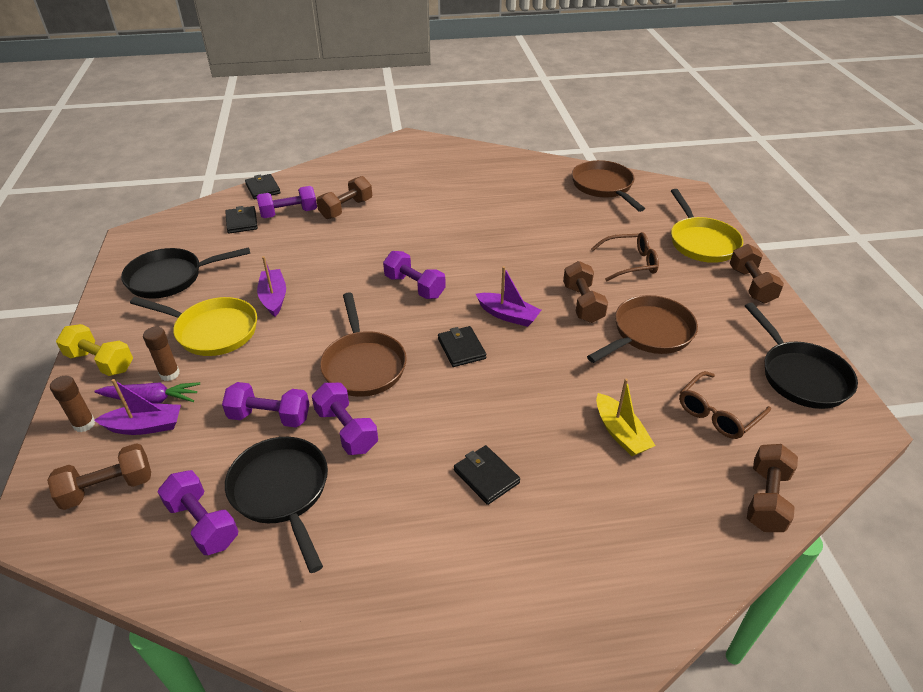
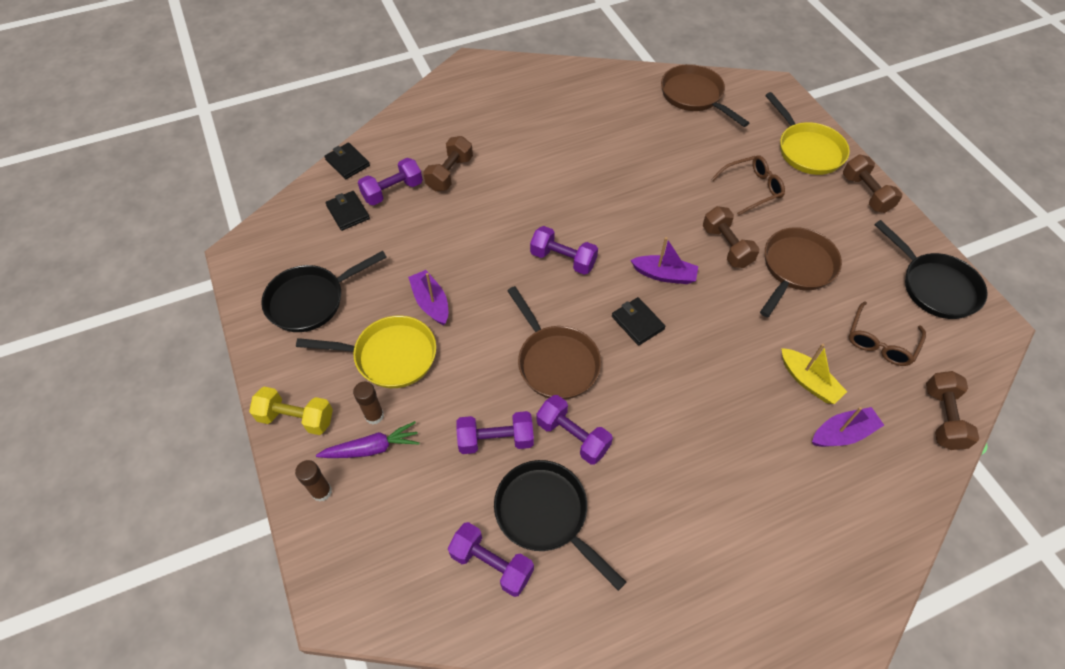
camera: 15 degrees left, 15 degrees up
brown dumbbell [47,443,151,510] -> none
purple boat [95,379,181,435] -> purple boat moved to [812,407,884,447]
black wallet [454,445,520,505] -> none

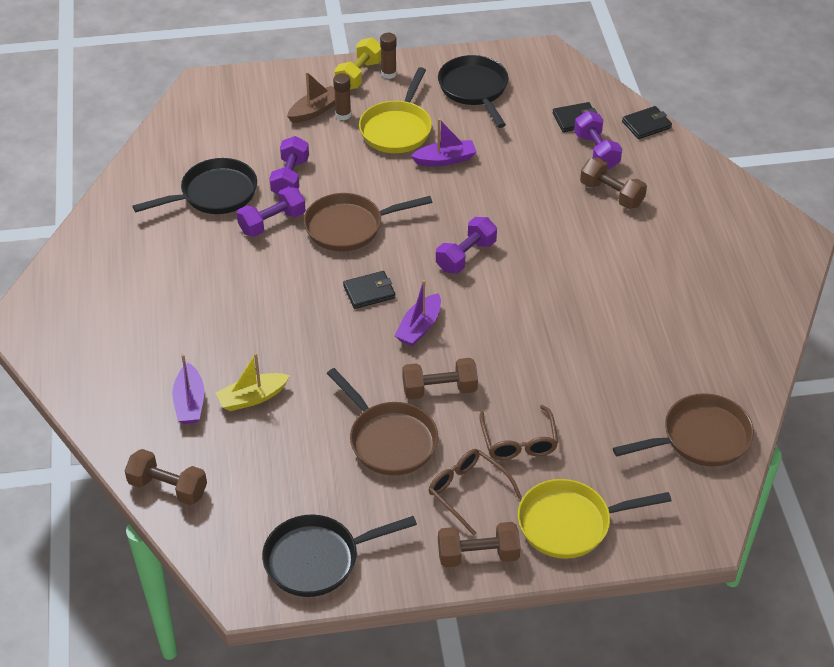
camera: 105 degrees right, 10 degrees down
brown glue stick [295,460,332,502] -> brown glue stick moved to [380,33,397,79]
purple carrot [316,421,420,458] -> brown boat [287,72,335,123]
purple dumbbell [448,522,534,597] -> none
brown glasses [849,301,926,366] -> brown glasses moved to [429,449,522,536]

